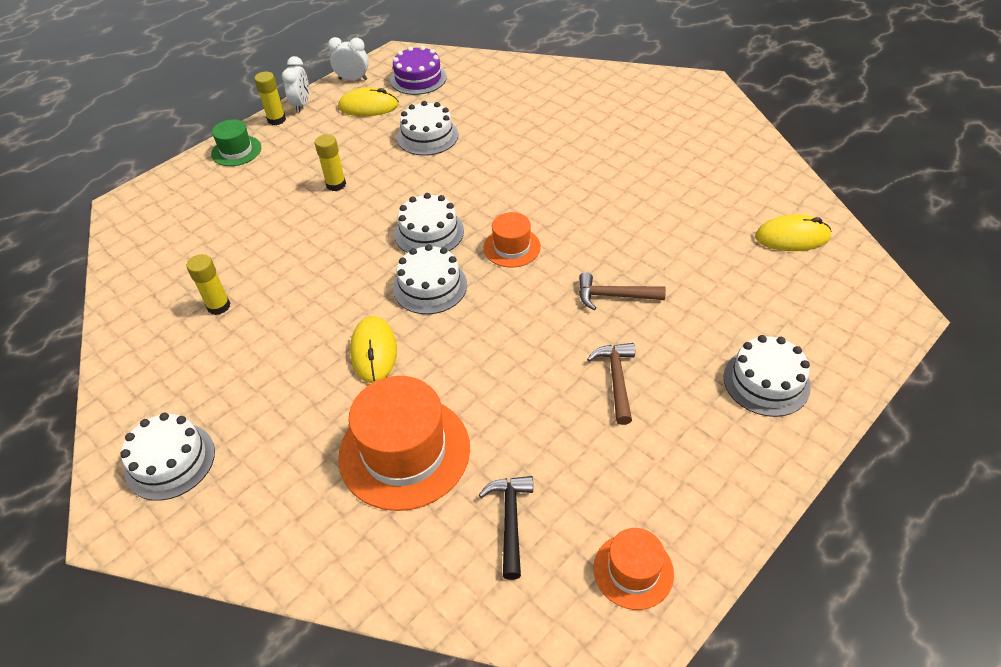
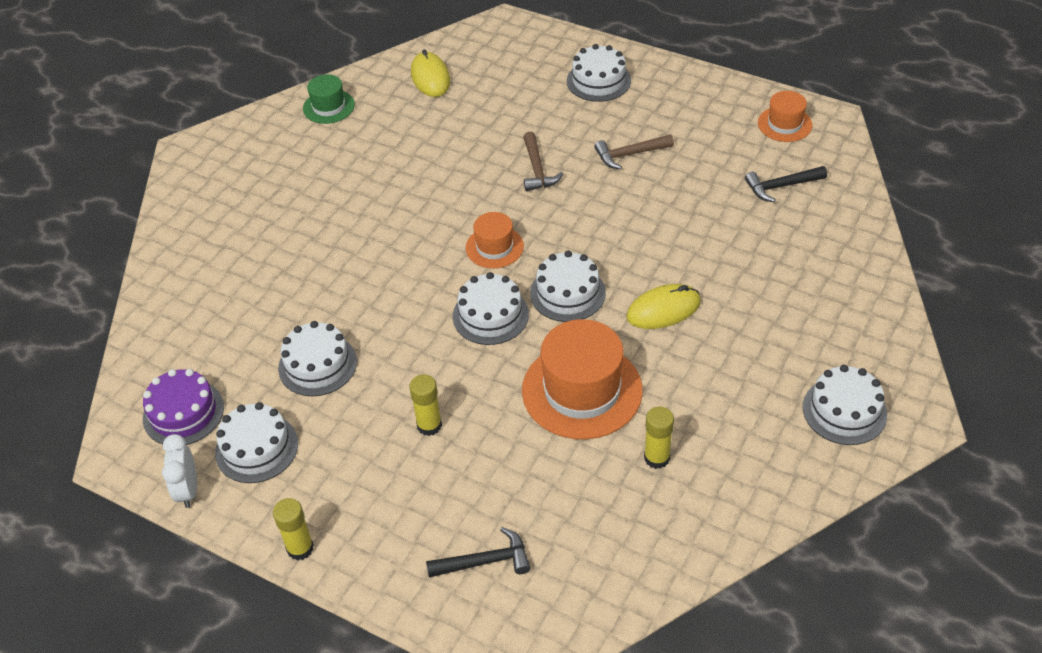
camera: 105 degrees left, 0 degrees up
green hat [211,119,261,166] -> green hat moved to [303,74,355,124]
white clock [282,56,309,112] -> none
yellow mouse [338,87,399,116] -> white cake [215,402,298,483]
orange hat [338,376,470,511] -> orange hat moved to [522,319,643,439]
none -> black hammer [426,527,531,578]

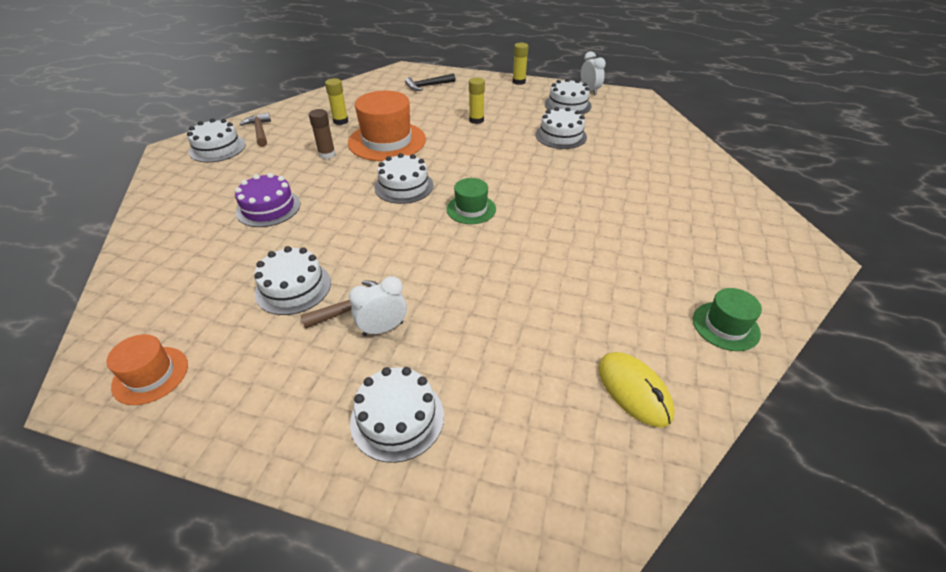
camera: 165 degrees right, 5 degrees down
purple cake [143,369,224,445] -> purple cake moved to [235,173,300,227]
white cake [453,272,529,345] -> white cake moved to [254,246,331,315]
orange hat [466,212,524,268] -> green hat [446,178,496,224]
brown hammer [523,132,563,191] -> brown hammer moved to [240,113,271,147]
yellow mouse [626,284,701,329] -> none
black hammer [745,166,827,202] -> none
none -> brown glue stick [309,109,336,159]
none -> white clock [349,276,407,336]

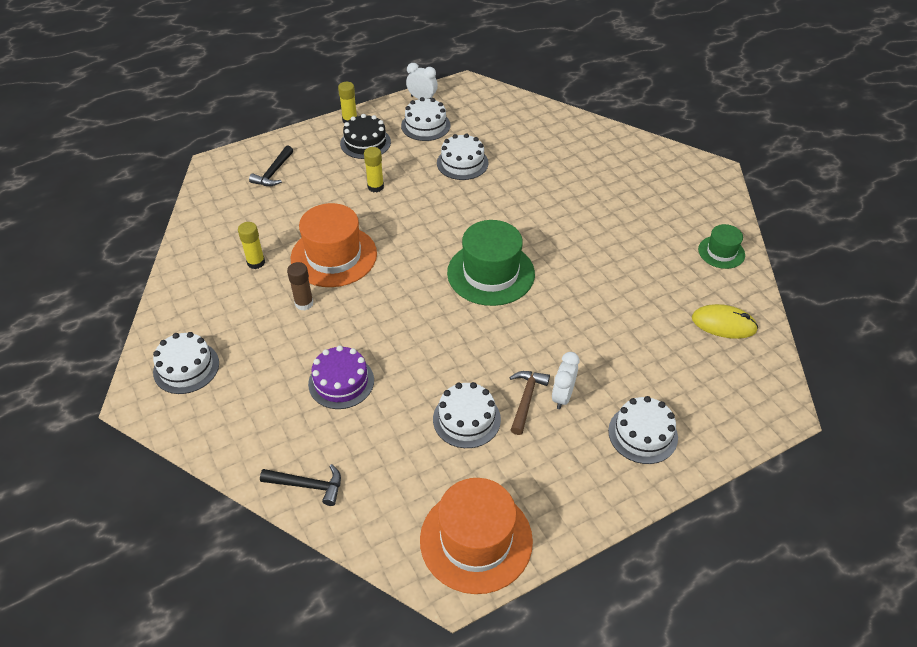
camera: 45 degrees left, 5 degrees up
orange hat [107,334,188,405] -> orange hat [420,478,533,594], size x1.86
brown hammer [240,113,271,147] -> none
white cake [375,153,433,204] -> none
green hat [446,178,496,224] -> green hat [447,220,535,306], size x1.86
none -> black hammer [260,464,341,506]
none -> black cake [340,114,391,159]

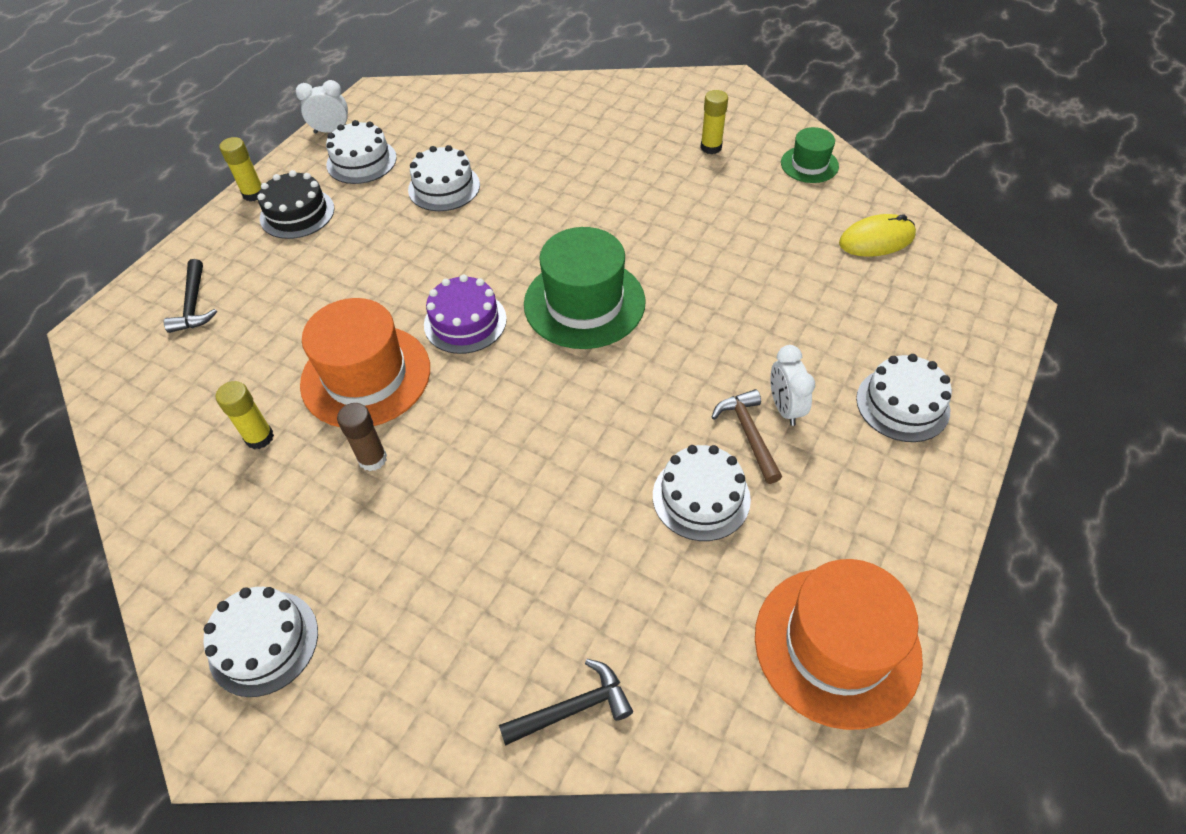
camera: 30 degrees left, 5 degrees up
purple cake [308,345,374,409] -> purple cake moved to [424,275,507,354]
yellow glue stick [364,147,384,192] -> yellow glue stick moved to [700,90,728,154]

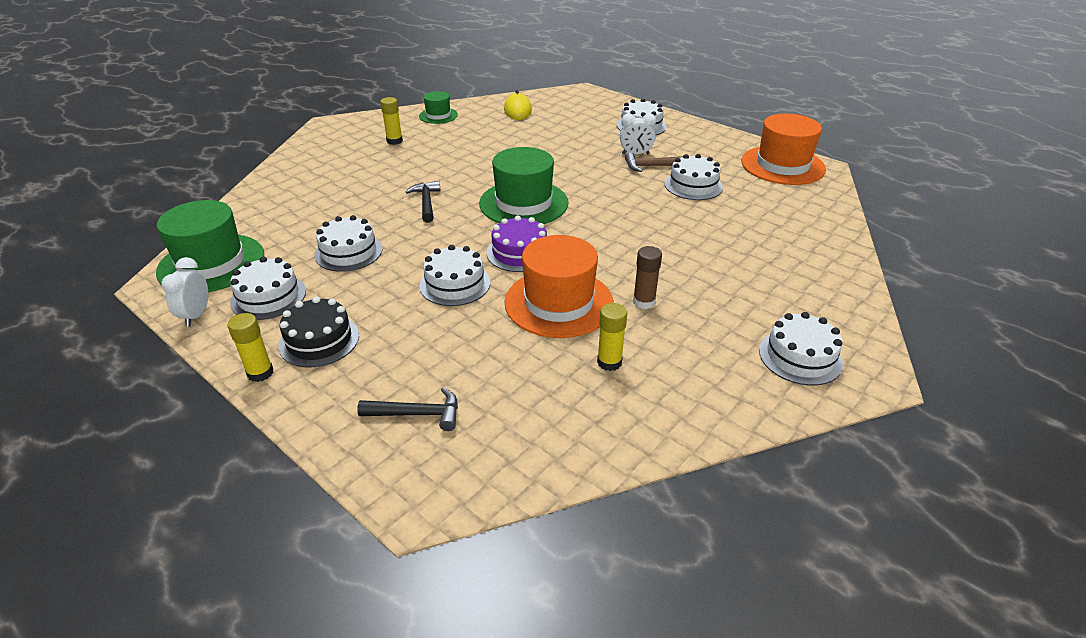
camera: 80 degrees left, 15 degrees down
black hammer [499,659,633,746] -> black hammer moved to [406,181,441,223]
none -> green hat [156,200,264,292]
none -> white cake [419,245,490,306]

